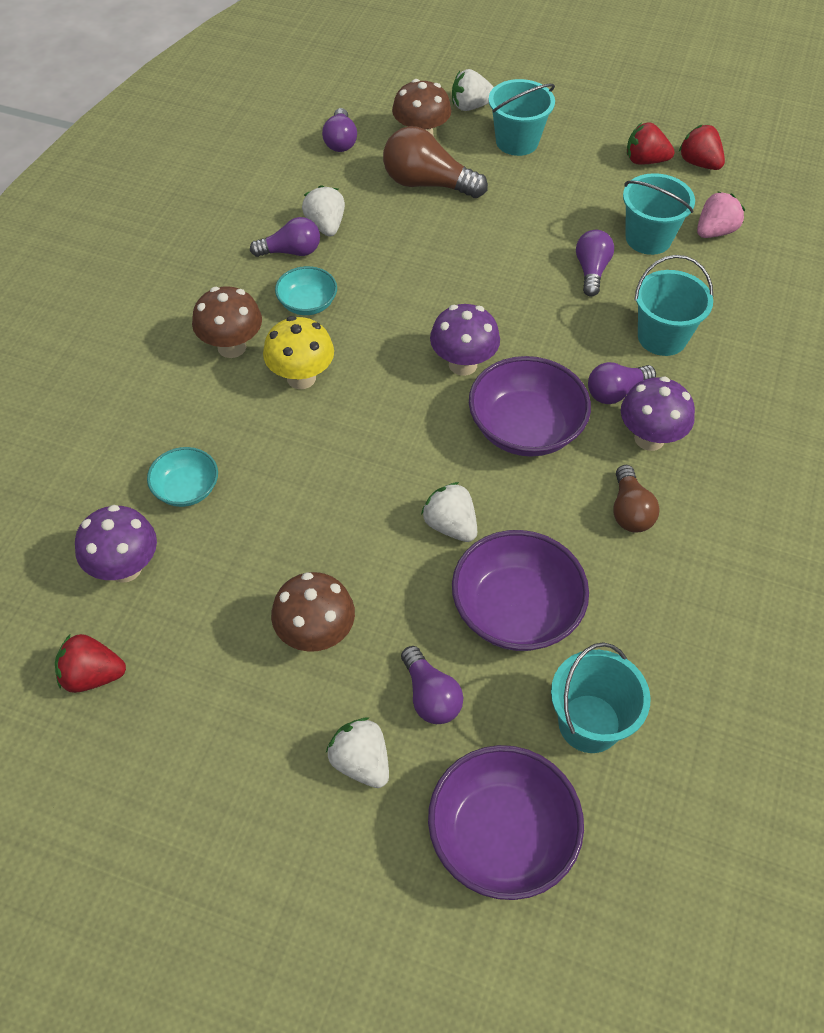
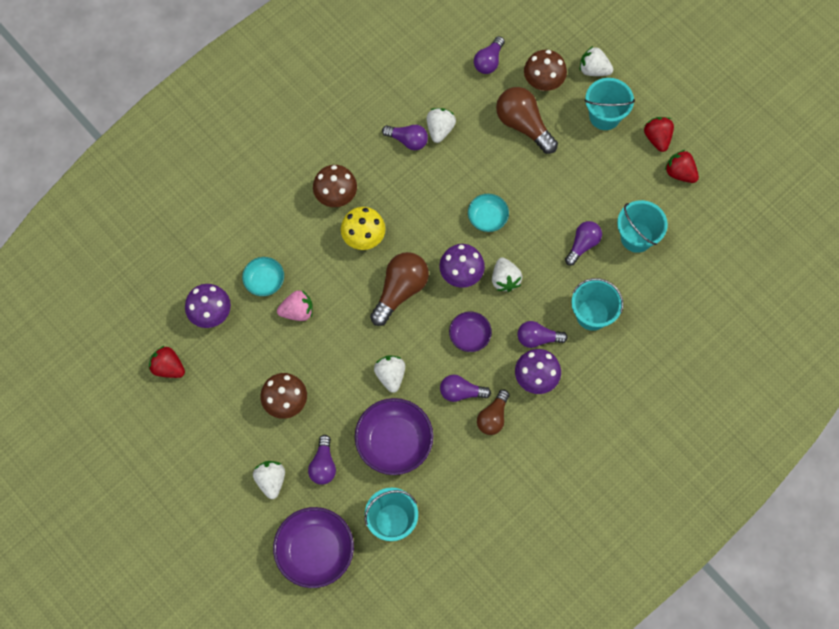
camera: 30 degrees right, 15 degrees up
turquoise bowl [275,266,337,315] -> turquoise bowl moved to [468,194,509,232]
purple bowl [469,356,591,456] -> purple bowl [449,312,492,352], size x0.56
red strawberry [679,125,725,170] -> red strawberry moved to [644,117,674,152]
pink strawberry [697,191,745,238] -> pink strawberry moved to [277,290,313,321]
none -> brown light bulb [370,252,429,326]
none -> purple light bulb [440,375,491,402]
none -> white strawberry [492,257,522,292]

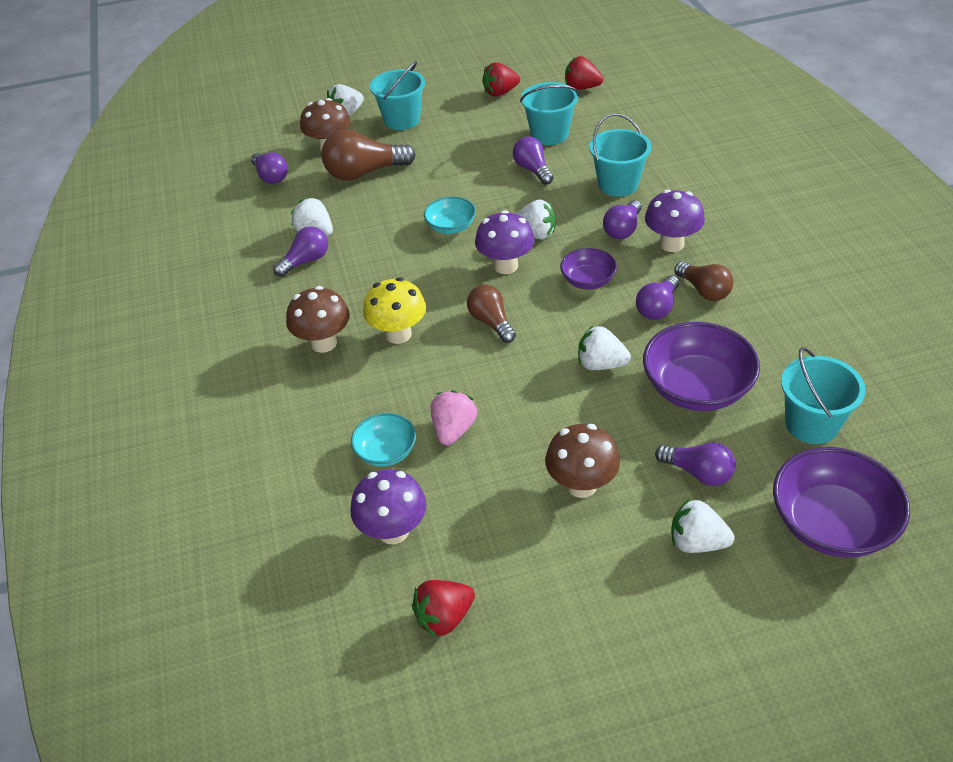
camera: 60 degrees left, 25 degrees down
brown light bulb [370,252,429,326] -> brown light bulb [467,285,516,343], size x0.62
red strawberry [644,117,674,152] -> red strawberry moved to [565,56,603,90]

